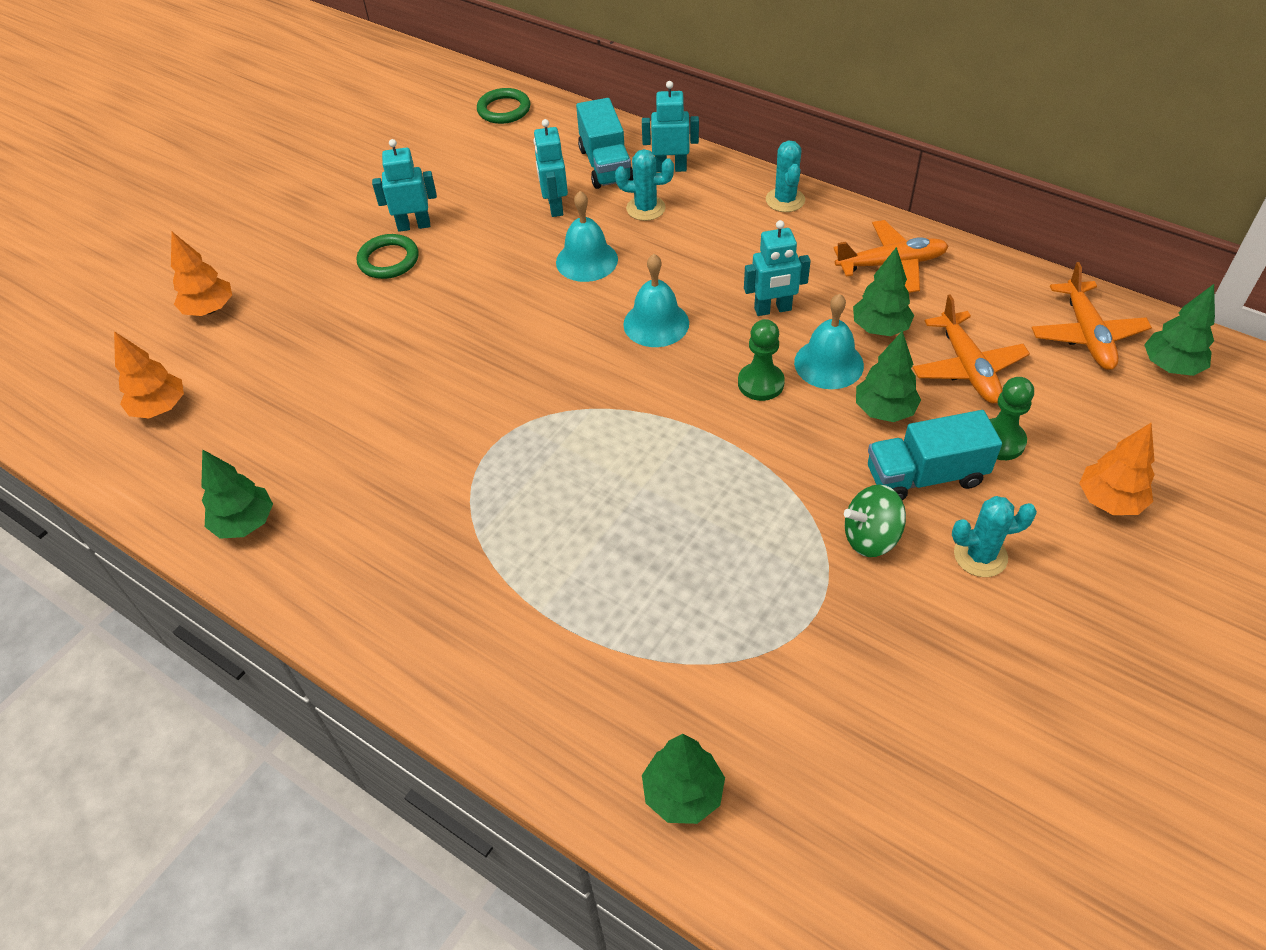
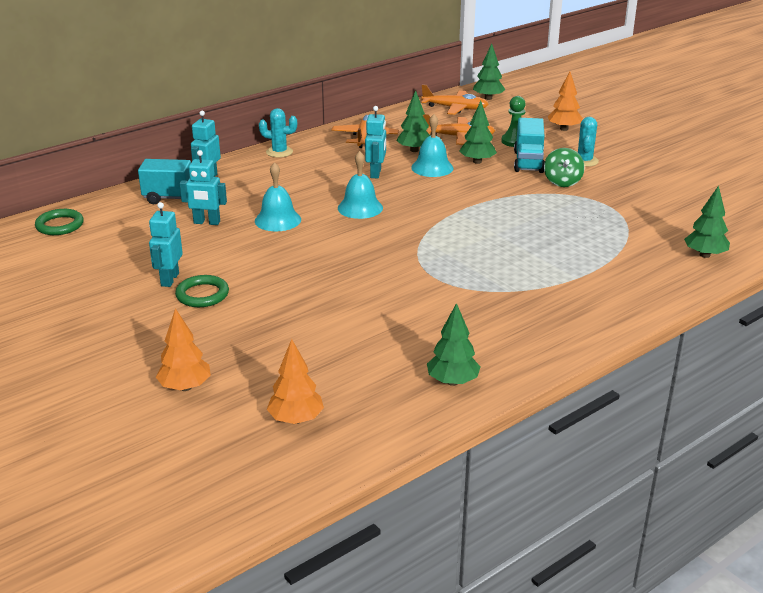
camera: 75 degrees left, 20 degrees down
turquoise cactus [615,149,674,221] -> none
green pawn [738,319,785,401] -> none

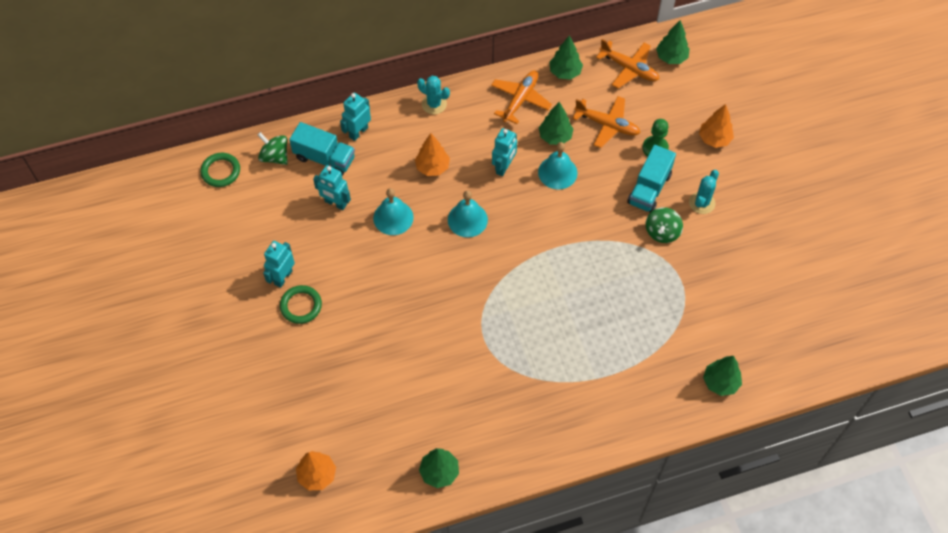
camera: 20 degrees right, 30 degrees up
orange tree [156,308,211,391] -> orange tree moved to [415,133,450,176]
green tree [459,101,497,164] -> green tree moved to [549,35,583,80]
none -> green spinning top [258,132,288,165]

